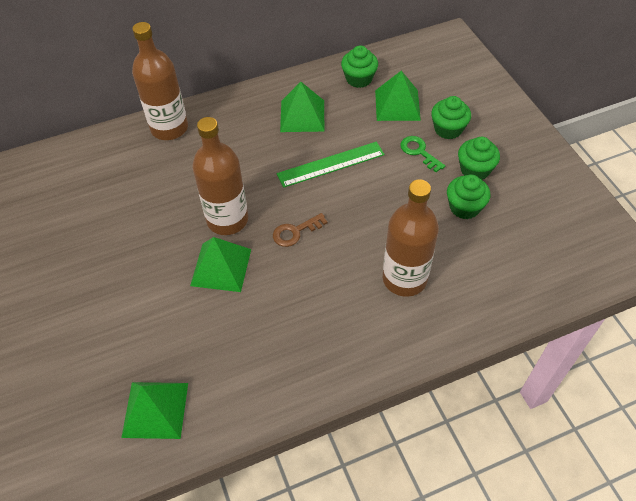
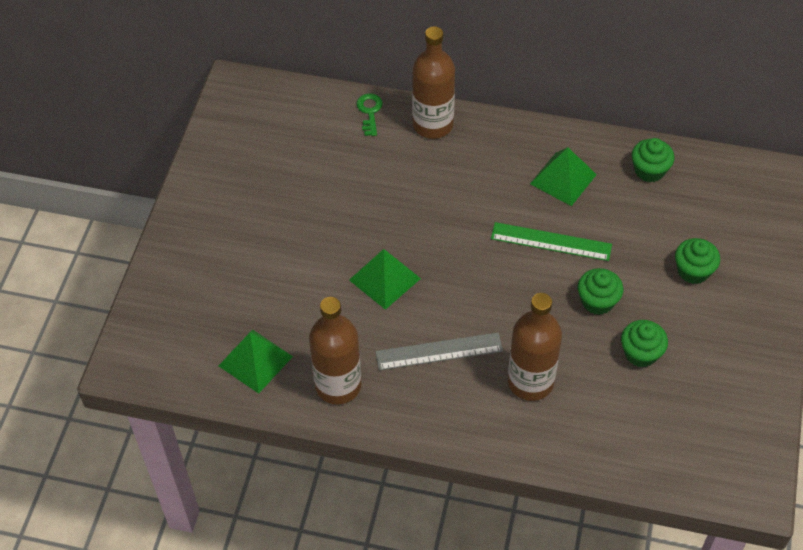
camera: 35 degrees right, 0 degrees up
brown bottle [192,117,248,235] -> brown bottle moved to [309,297,362,404]
brown key [273,213,328,247] -> none
green pyramid [375,71,421,121] -> none
green key [400,136,445,172] -> green key moved to [357,93,383,136]
green cupcake [458,137,500,180] -> green cupcake moved to [578,268,624,315]
none -> grey ruler [375,333,503,370]

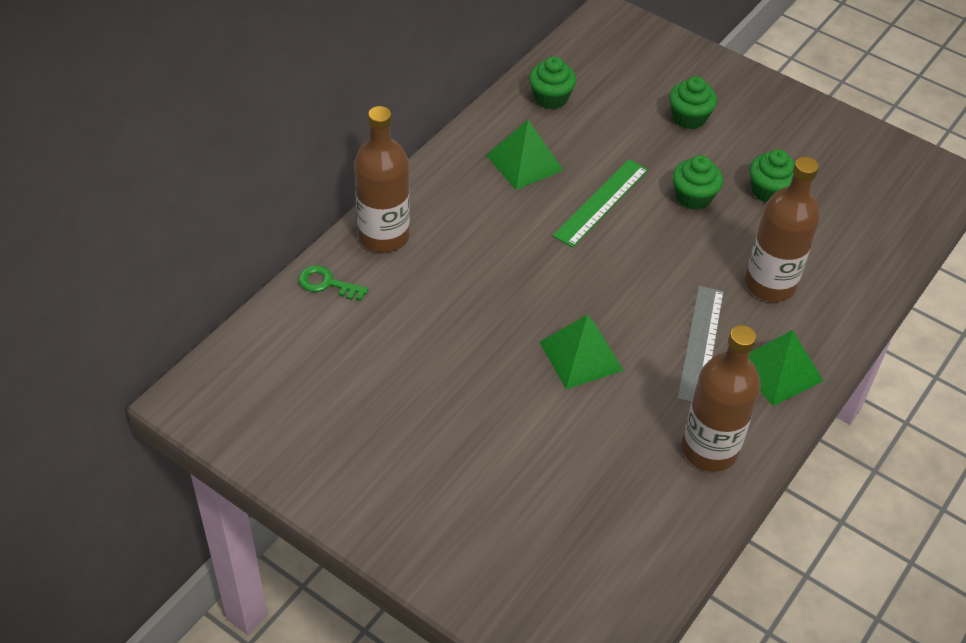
camera: 70 degrees left, 5 degrees down
green pyramid [219,330,293,394] -> green pyramid moved to [749,330,823,406]

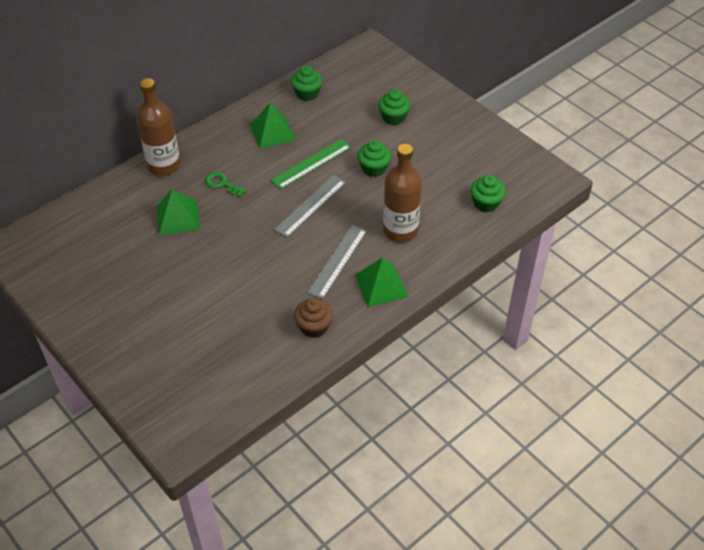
camera: 15 degrees right, 0 degrees up
green key [298,265,369,301] -> green key moved to [205,172,246,197]
green pyramid [540,315,624,389] -> green pyramid moved to [157,189,200,235]
brown bottle [682,325,761,472] -> brown cupcake [294,298,333,338]
green cupcake [750,149,795,202] -> green cupcake moved to [471,175,506,212]
none -> grey ruler [274,175,346,237]

